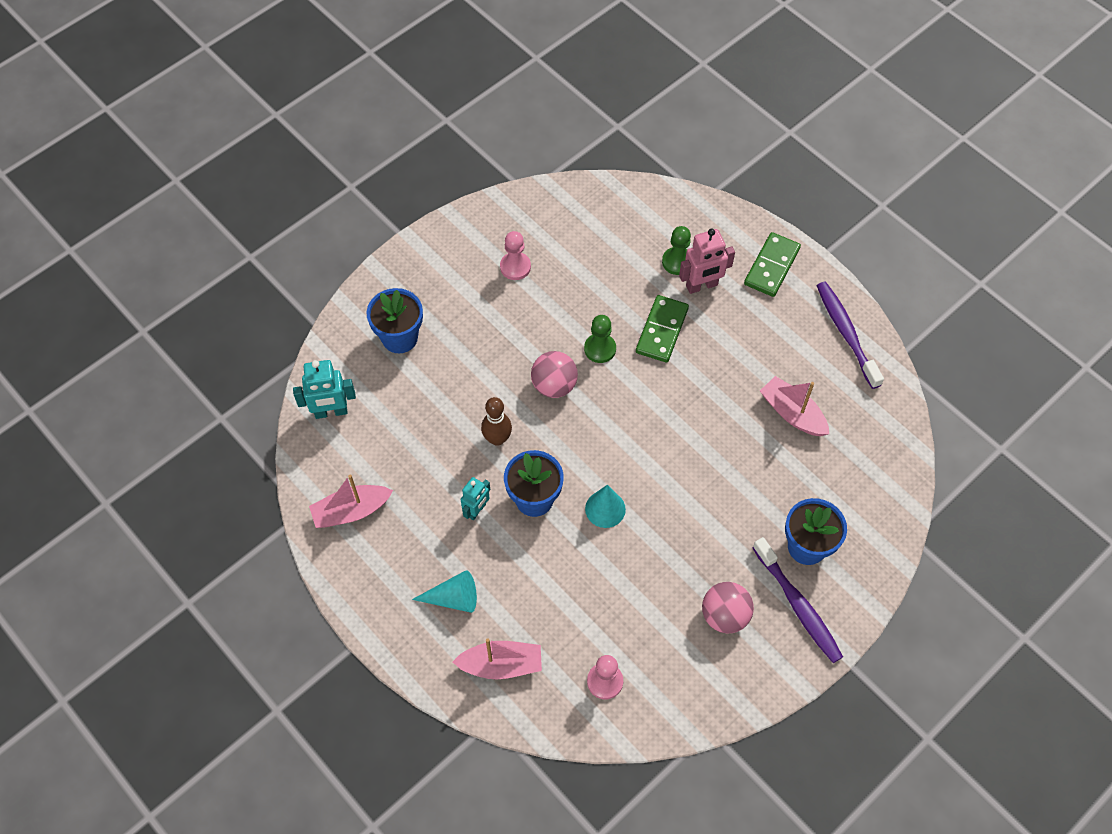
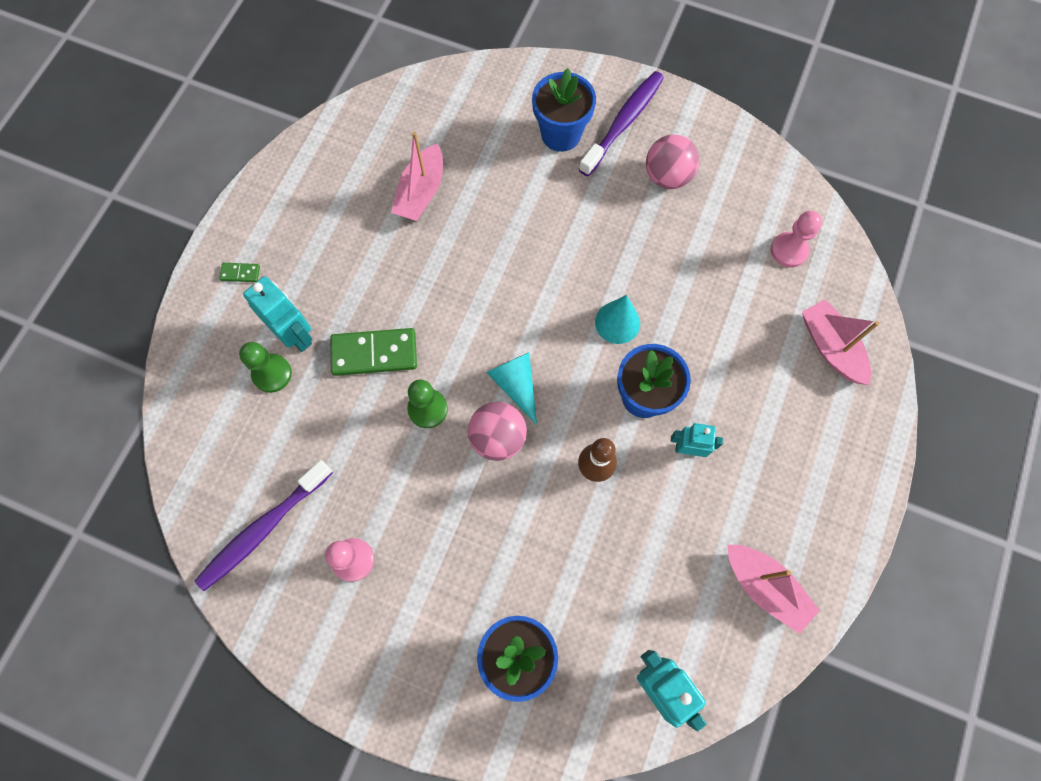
camera: 115 degrees left, 10 degrees up
turquoise cone [412,570,477,613] -> turquoise cone moved to [486,352,537,425]
pink robot [679,229,735,294] -> turquoise robot [243,276,313,352]
green domino [744,232,801,297] -> green domino [219,263,260,282], size x0.46
purple toothbrush [816,282,884,389] -> purple toothbrush moved to [195,460,333,591]

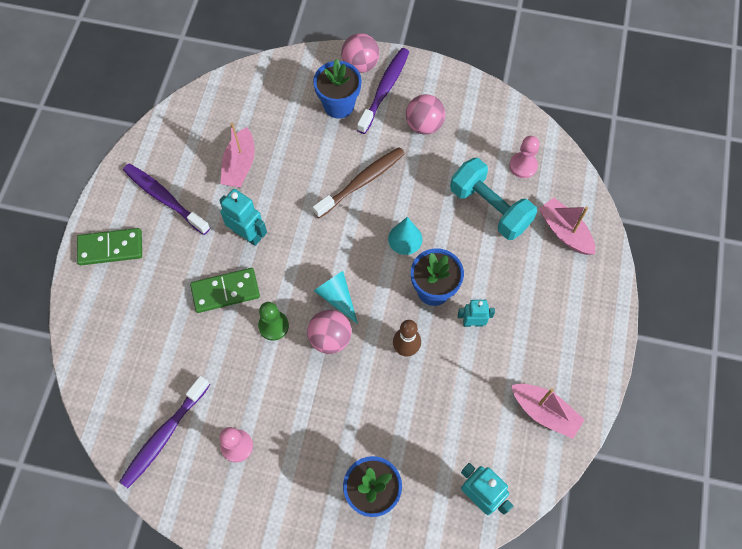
camera: 10 degrees left, 5 degrees down
green domino [219,263,260,282] -> green domino [77,228,142,265], size x2.16
green pawn [239,342,292,393] -> none
turquoise robot [243,276,313,352] -> turquoise robot moved to [219,189,267,246]
none -> purple toothbrush [123,164,210,235]
none -> brown toothbrush [313,147,405,218]
none -> pink ball [341,33,379,73]
none -> turquoise dumbbell [450,158,537,240]

